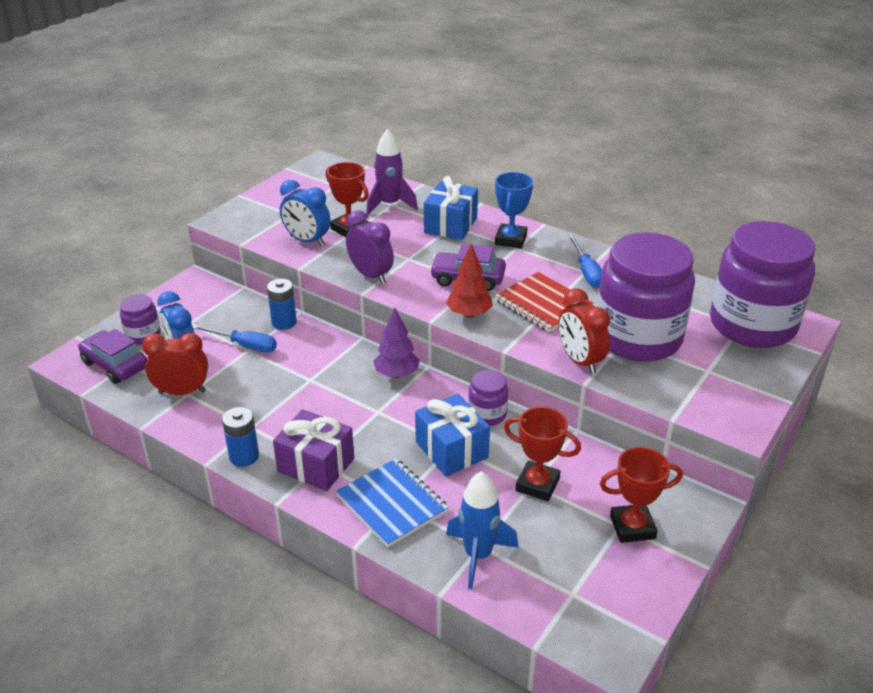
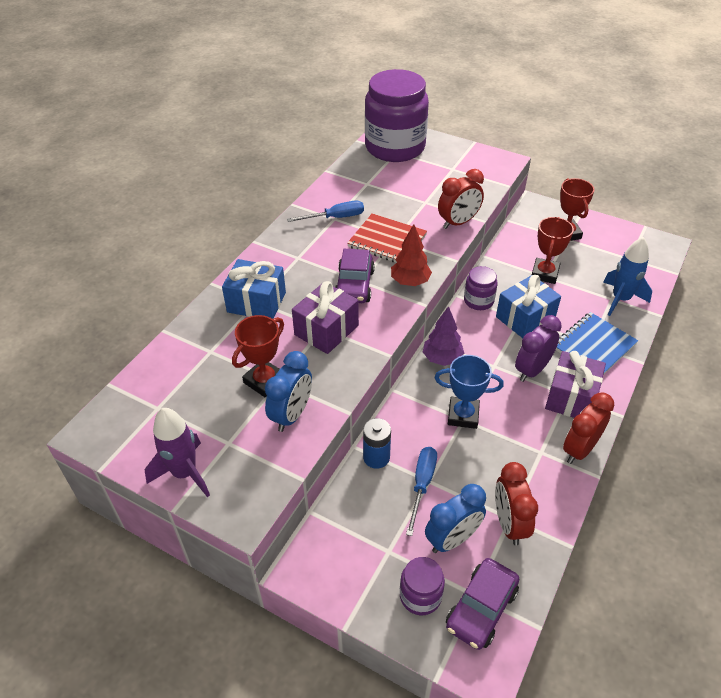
camera: 95 degrees left, 10 degrees up
blue battery [222,407,259,467] -> red clock [563,393,614,464]
purple clock [346,210,394,284] -> purple clock moved to [515,315,562,382]
purple rocket [366,129,418,215] -> purple rocket moved to [145,408,210,497]
blue trophy [495,172,533,249] -> blue trophy moved to [435,355,504,429]
red notebook [495,272,593,332] -> red notebook turned 75 degrees clockwise [347,214,427,263]
purple jar [597,232,695,362] -> none
none -> purple gift [292,281,359,354]

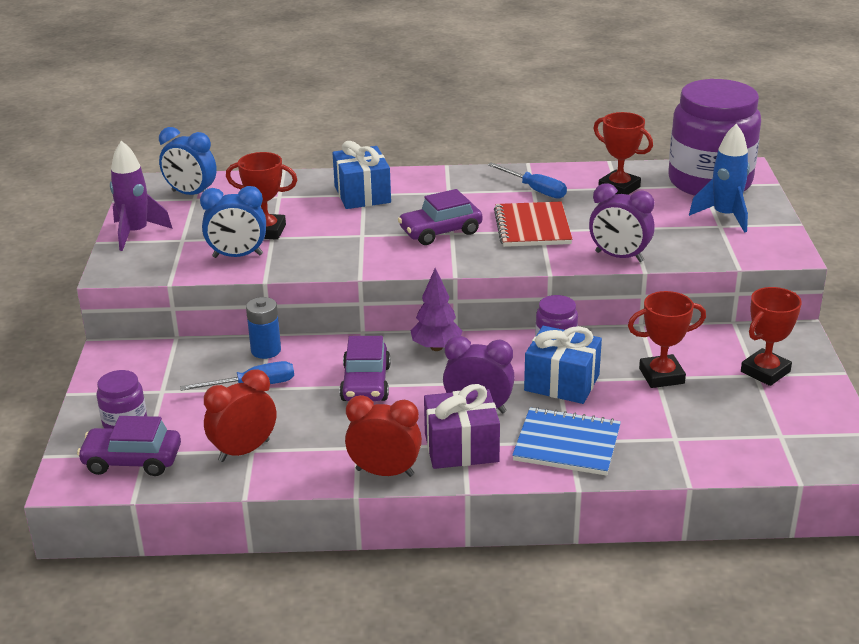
camera: 60 degrees right, 15 degrees down
purple gift [292,281,359,354] -> none
red tree [391,224,432,286] -> none
blue clock [425,484,486,553] -> blue clock moved to [159,127,217,195]
blue trophy [435,355,504,429] -> purple car [339,336,391,401]
red clock [438,169,484,229] -> purple clock [589,183,655,262]
blue rocket [603,237,652,316] -> blue rocket moved to [689,124,750,233]
none -> red trophy [593,112,653,195]

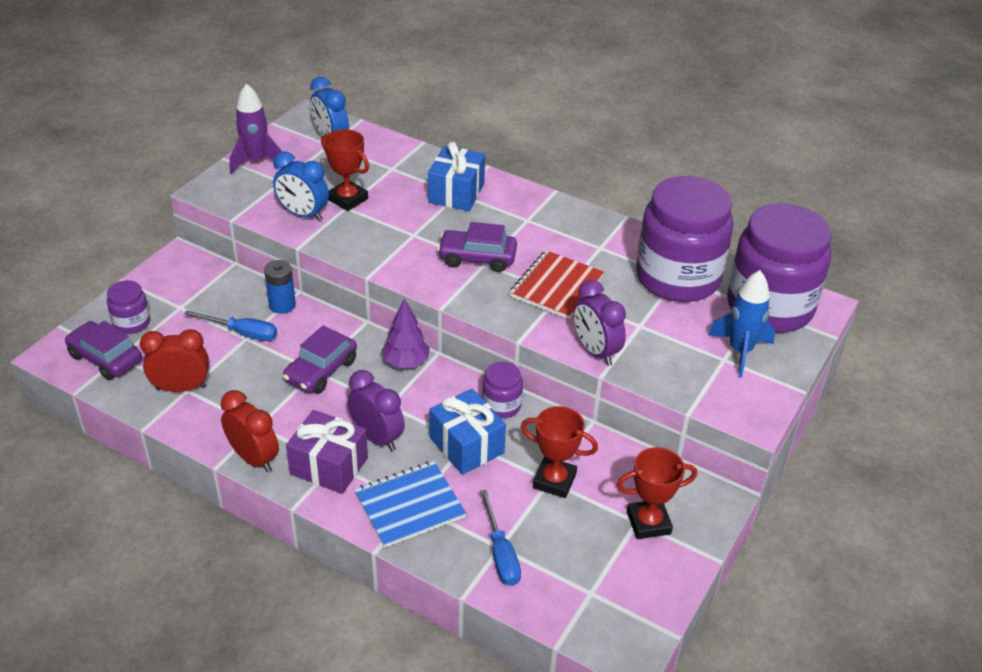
camera: 30 degrees right, 10 degrees up
blue screwdriver [488,163,567,199] -> blue screwdriver moved to [480,490,521,586]
blue notebook [512,407,621,476] -> blue notebook turned 75 degrees counterclockwise [354,461,466,548]
red trophy [593,112,653,195] -> purple jar [636,176,733,302]

